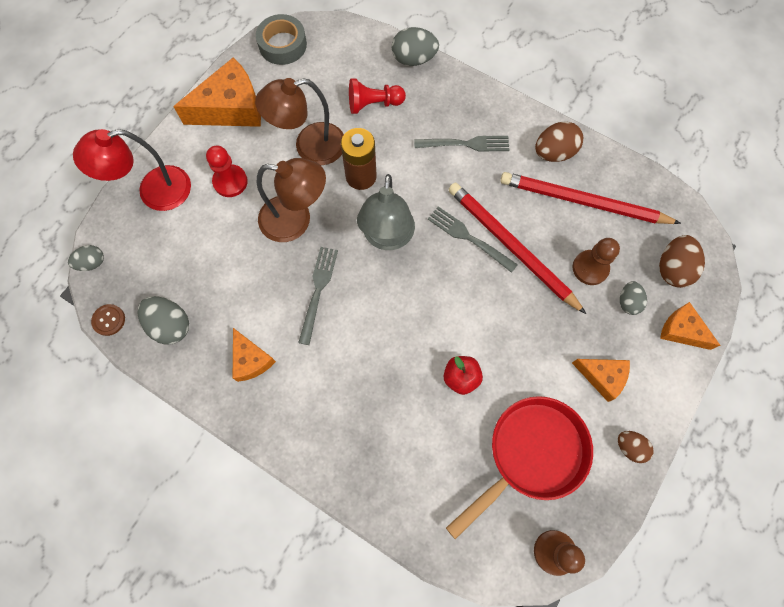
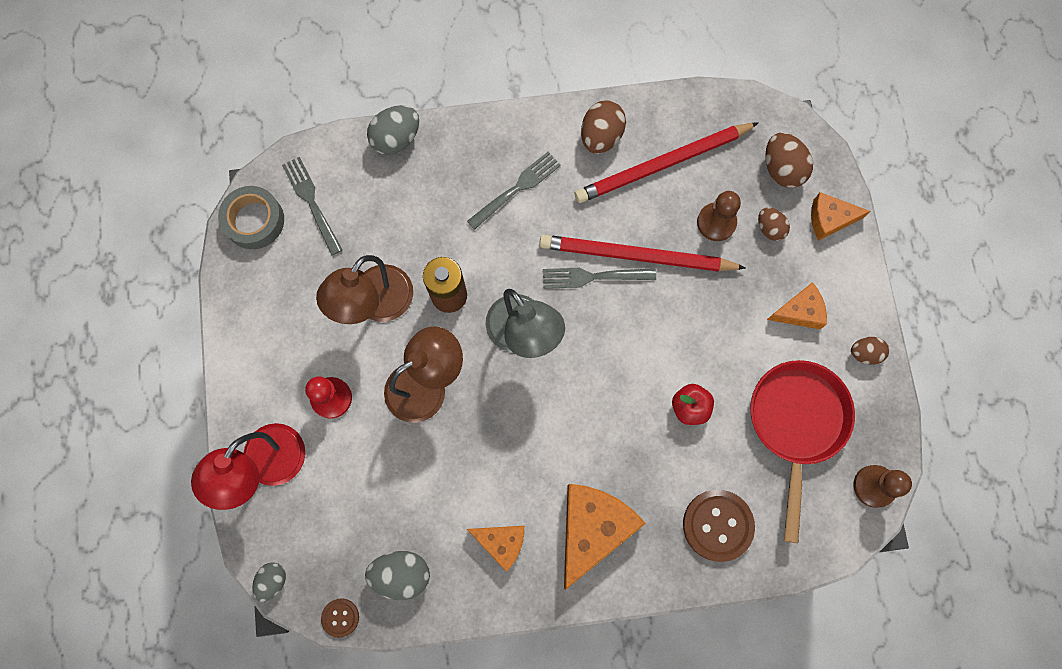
camera: 40 degrees left, 5 degrees up
orange cheese [173,58,261,127] -> orange cheese moved to [564,484,646,590]
grey fork [298,247,338,345] -> grey fork moved to [282,157,342,255]
red pawn [349,78,406,114] -> none
grey egg [620,281,647,315] -> brown egg [758,207,790,241]
none -> brown button [683,490,755,562]

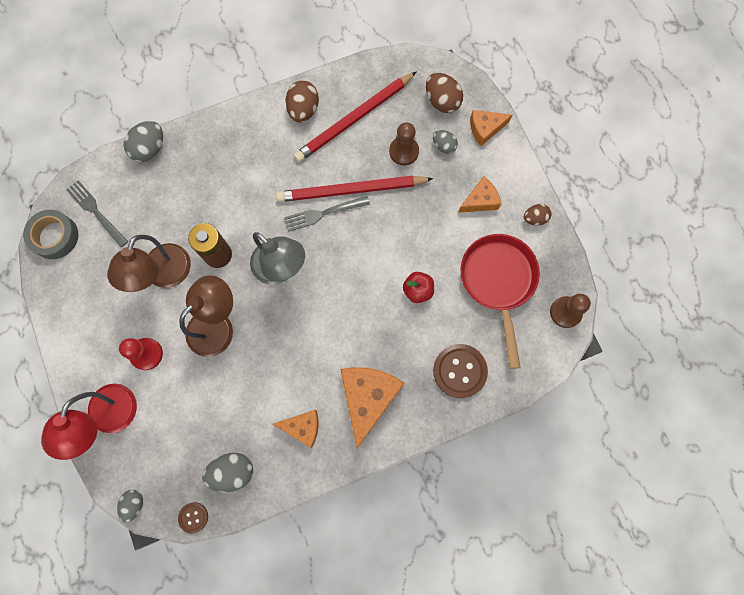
camera: 15 degrees left, 0 degrees up
grey fork [467,152,561,230] -> none
brown egg [758,207,790,241] -> grey egg [433,130,458,154]

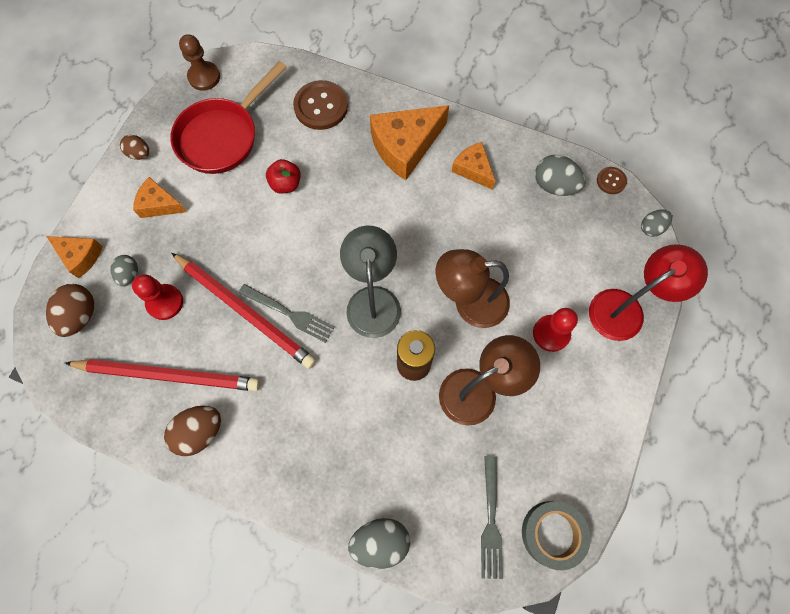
camera: 135 degrees left, 5 degrees down
brown pawn [389,122,419,165] -> red pawn [132,274,183,320]

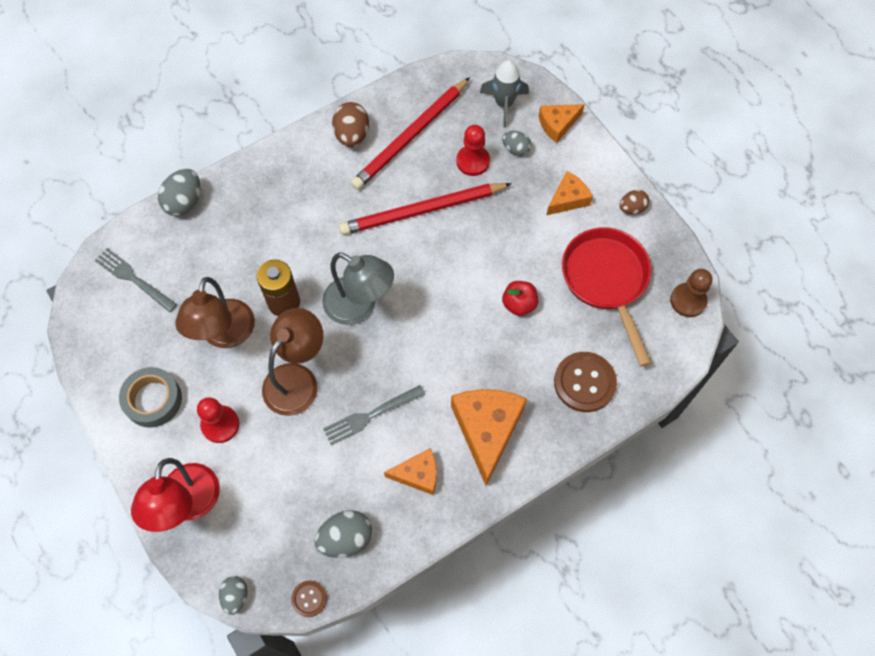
camera: 125 degrees right, 5 degrees down
brown egg [46,284,94,337] -> grey rocket [480,60,529,128]
grey fork [238,284,335,343] -> grey fork moved to [323,385,425,445]
grey tape [522,501,591,570] -> grey tape moved to [119,367,182,428]

